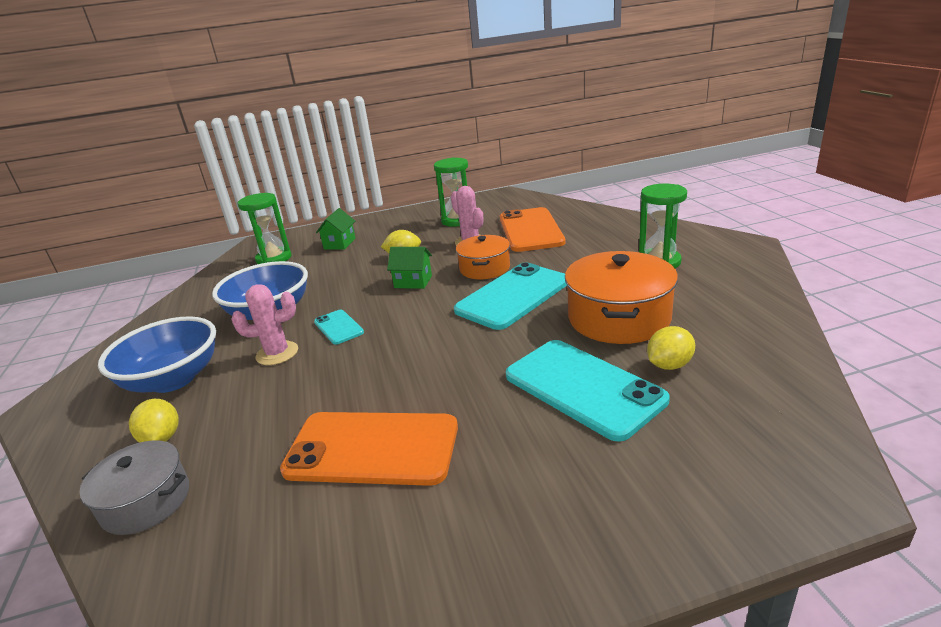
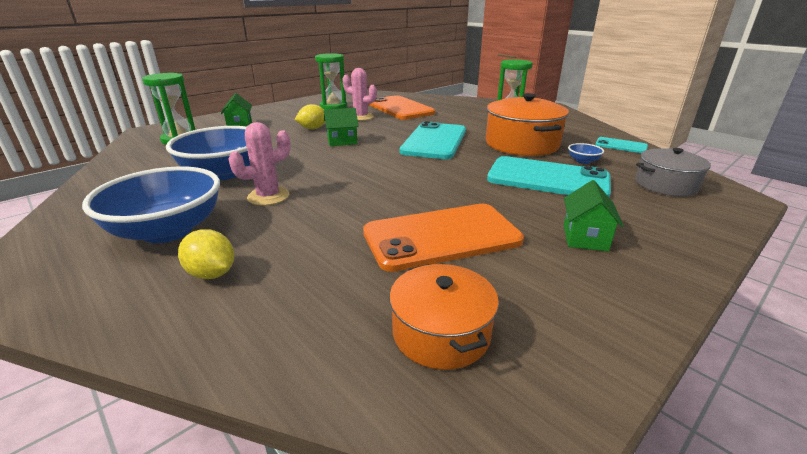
camera: 30 degrees left, 0 degrees up
grey pot [79,440,189,535] -> grey pot moved to [636,148,711,197]
turquoise phone [314,310,364,345] -> turquoise phone moved to [595,137,648,153]
orange pot [456,235,510,279] -> orange pot moved to [389,264,499,370]
yellow lemon [647,326,695,370] -> blue bowl [568,143,604,164]
none -> green house [564,180,624,251]

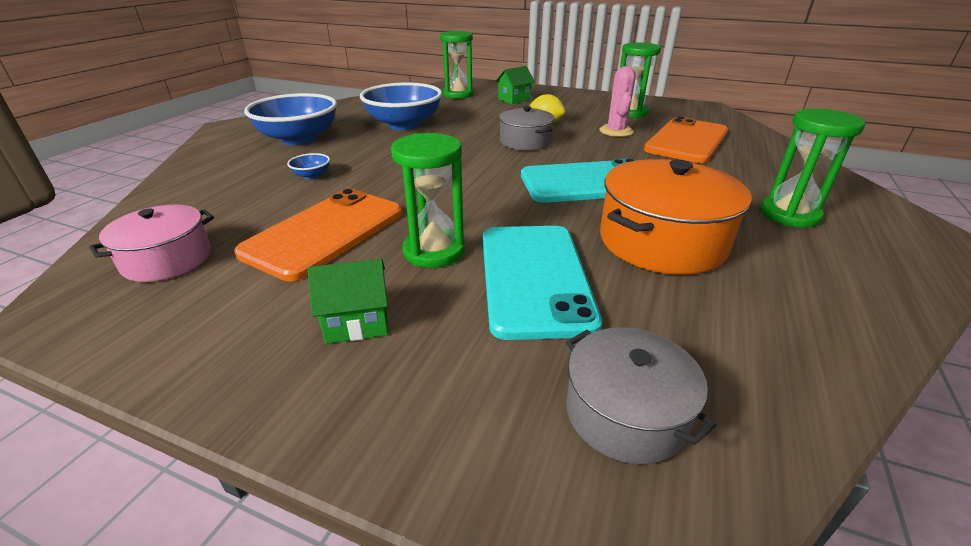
camera: 65 degrees right, 5 degrees up
yellow lemon [178,229,234,279] -> none
pink cactus [228,122,291,206] -> none
green house [324,108,359,146] -> grey pot [499,106,555,151]
orange phone [363,204,524,272] -> orange phone turned 75 degrees clockwise [234,188,402,281]
orange pot [389,264,499,370] -> pink pot [89,205,214,282]
blue bowl [568,143,604,164] -> blue bowl moved to [287,153,330,179]
turquoise phone [595,137,648,153] -> none
none -> green hourglass [391,133,465,268]

